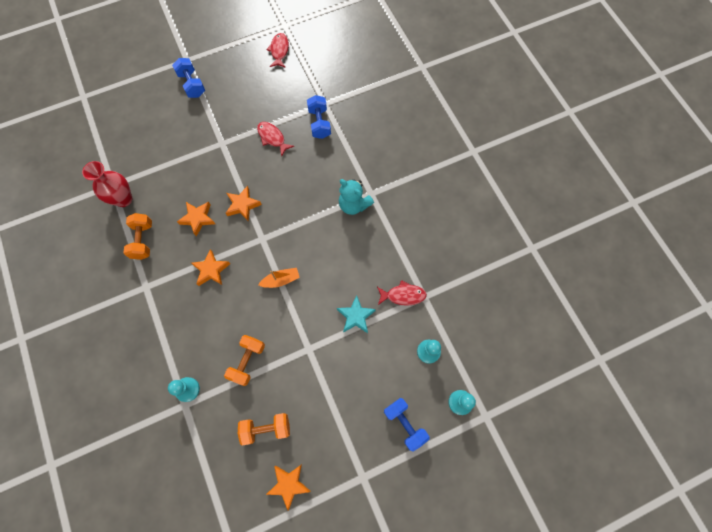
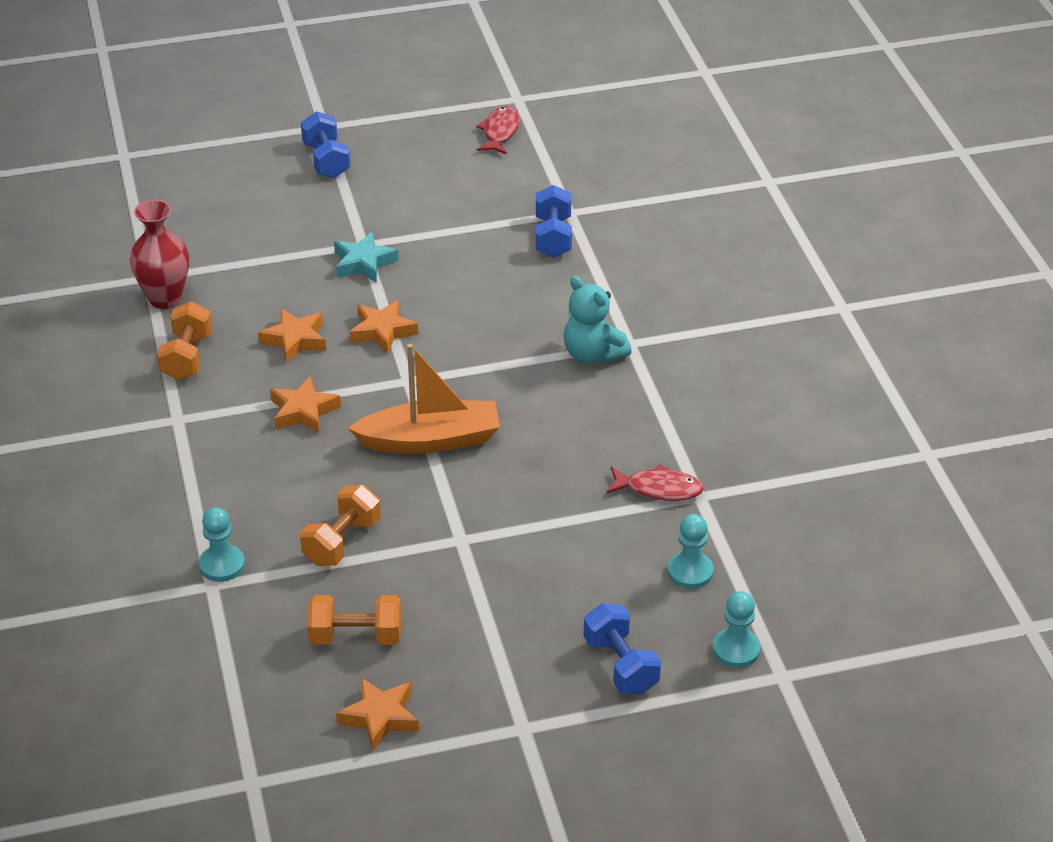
camera: 10 degrees right, 30 degrees down
red fish [257,122,294,157] -> none
orange boat [258,268,300,288] -> orange boat [348,344,500,454], size x1.88
turquoise star [337,295,376,333] -> turquoise star moved to [334,232,399,283]

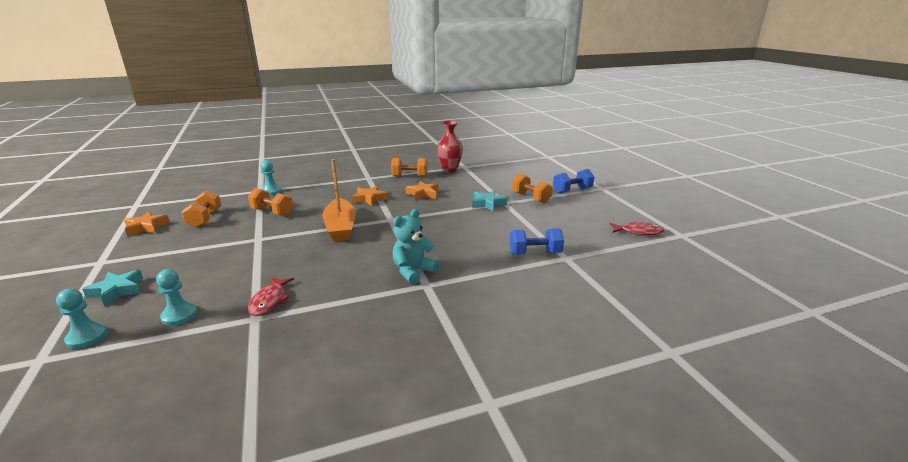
camera: 85 degrees right, 15 degrees down
orange star [349,300,418,354] -> none
blue dumbbell [584,603,661,695] -> turquoise star [82,270,143,307]
none -> orange dumbbell [512,173,553,203]

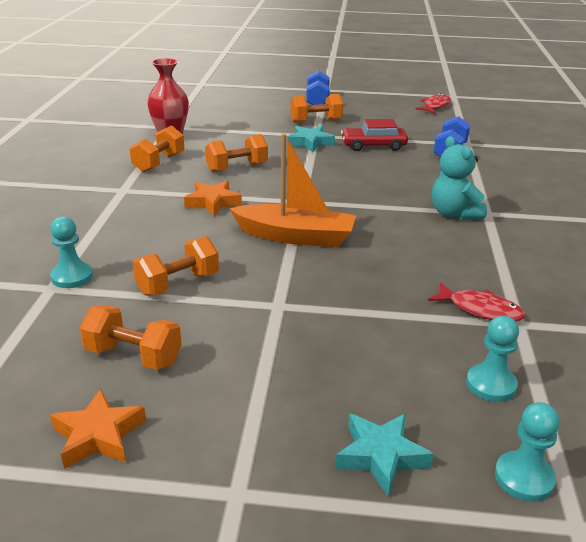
camera: 65 degrees left, 5 degrees up
orange star [405,181,439,201] -> orange dumbbell [205,134,268,172]
none -> red car [341,119,408,151]

